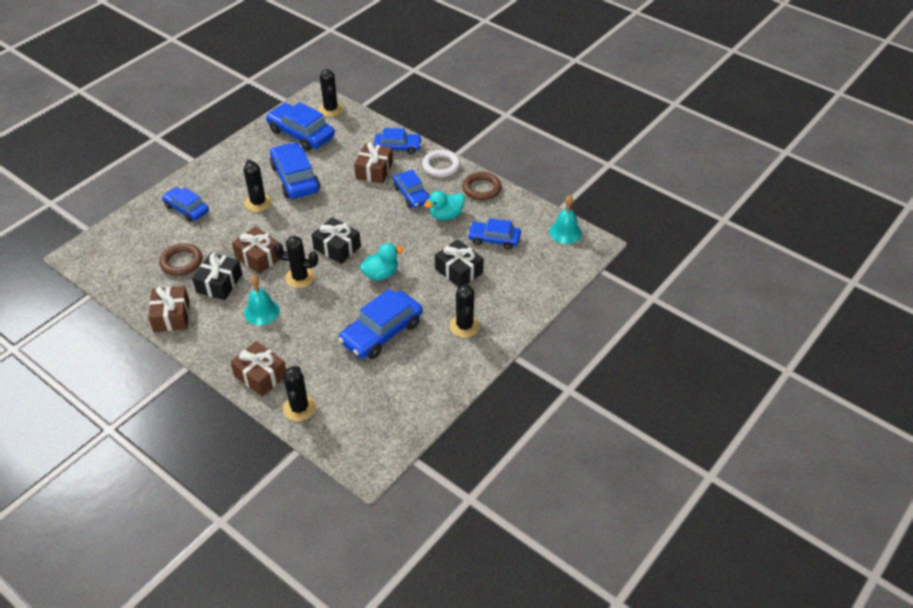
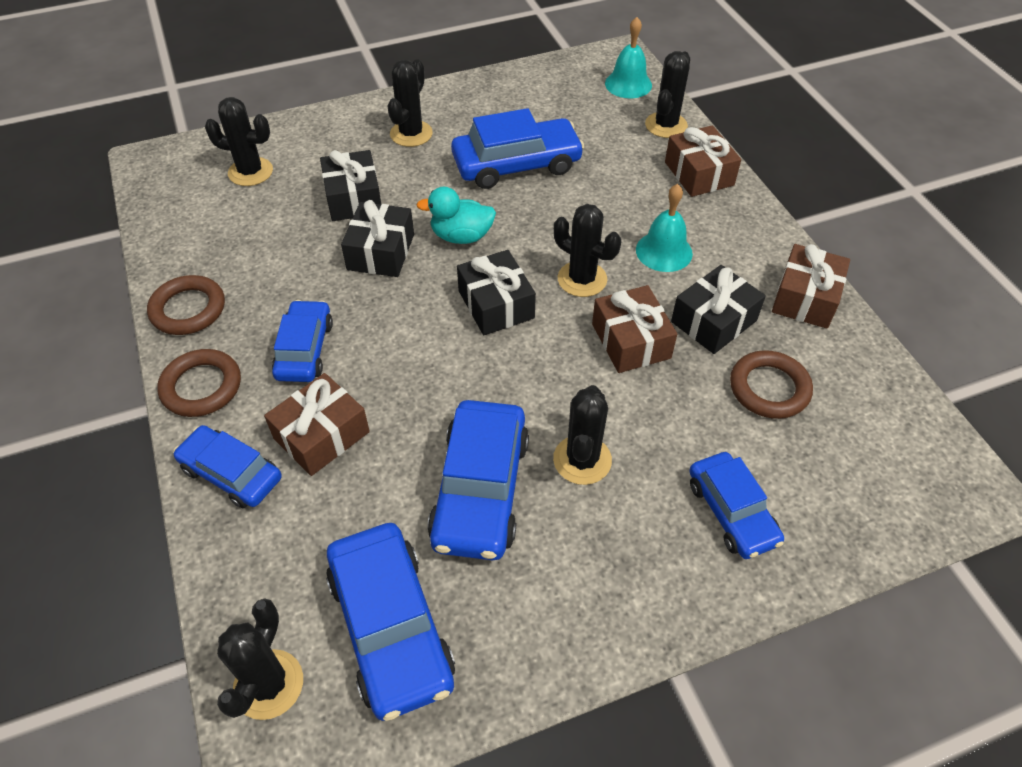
camera: 150 degrees left, 5 degrees up
white ring [422,150,461,177] -> brown ring [157,349,241,417]
turquoise duck [424,191,465,220] -> none
blue car [467,218,521,249] -> none
turquoise bell [549,195,582,244] -> turquoise bell moved to [605,17,652,98]
none -> black cactus [205,97,273,186]
none -> black gift [341,200,414,277]

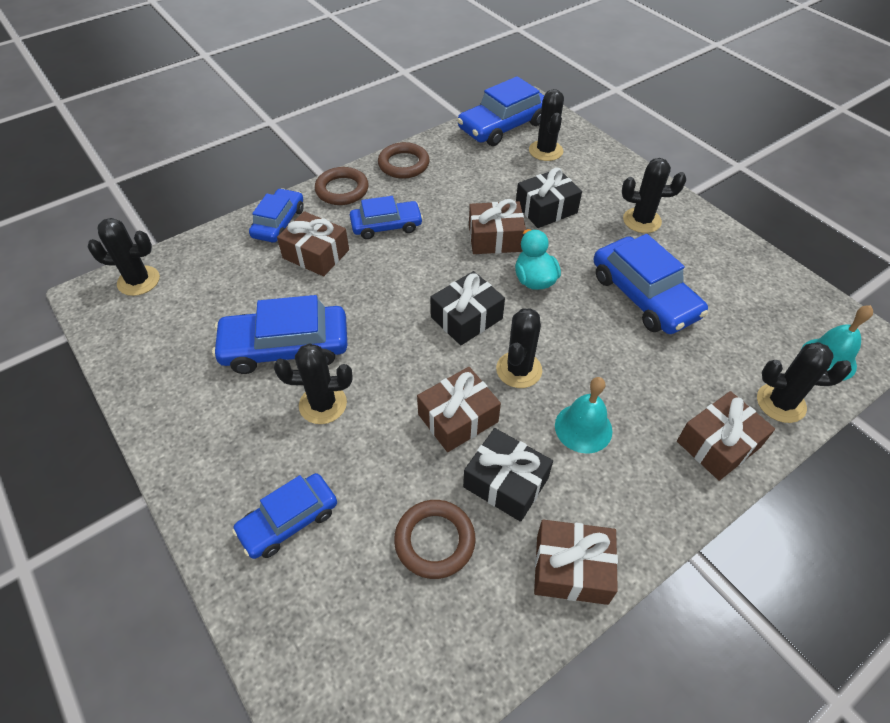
camera: 75 degrees right, 0 degrees up
blue car [326,523,455,721] -> blue car moved to [457,76,544,146]
black gift [341,200,414,277] -> brown gift [469,199,526,254]

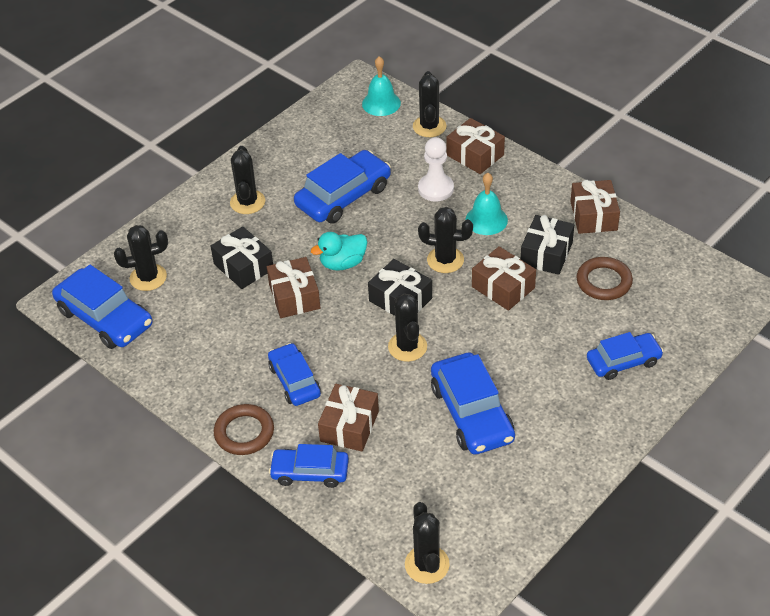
camera: 100 degrees left, 5 degrees down
blue car [232,473,337,559] -> blue car turned 60 degrees counterclockwise [587,332,664,380]
black cactus [274,343,352,424] -> black cactus moved to [388,294,427,362]
brown ring [378,142,430,179] -> none
none -> white pawn [418,137,454,202]

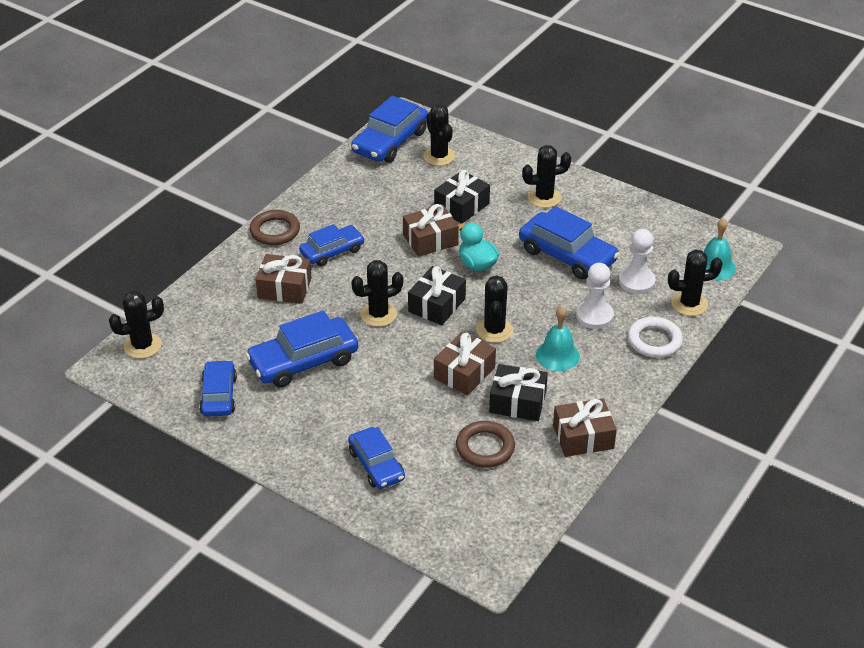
camera: 80 degrees right, 5 degrees down
blue car [269,444,349,488] -> blue car moved to [199,360,237,417]
brown gift [446,118,505,174] -> white ring [628,317,683,358]
none -> white pawn [619,229,656,294]

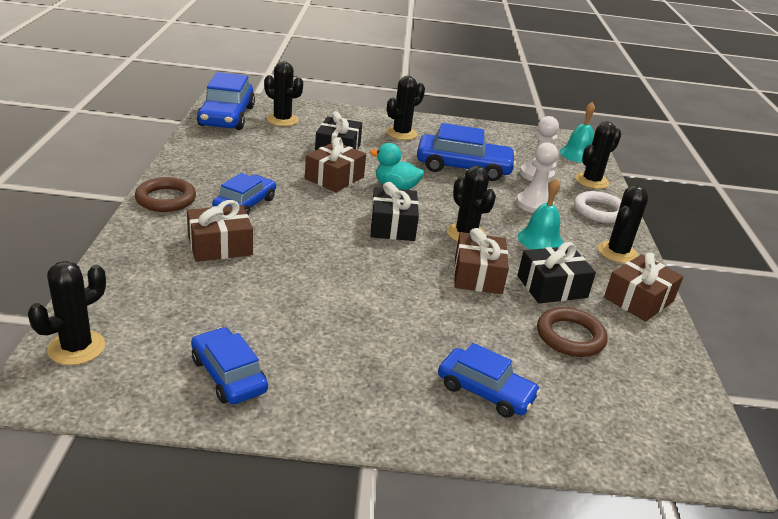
camera: 35 degrees left, 10 degrees down
blue car [245,310,358,388] -> none
black cactus [351,260,403,327] -> black cactus moved to [598,185,648,263]

